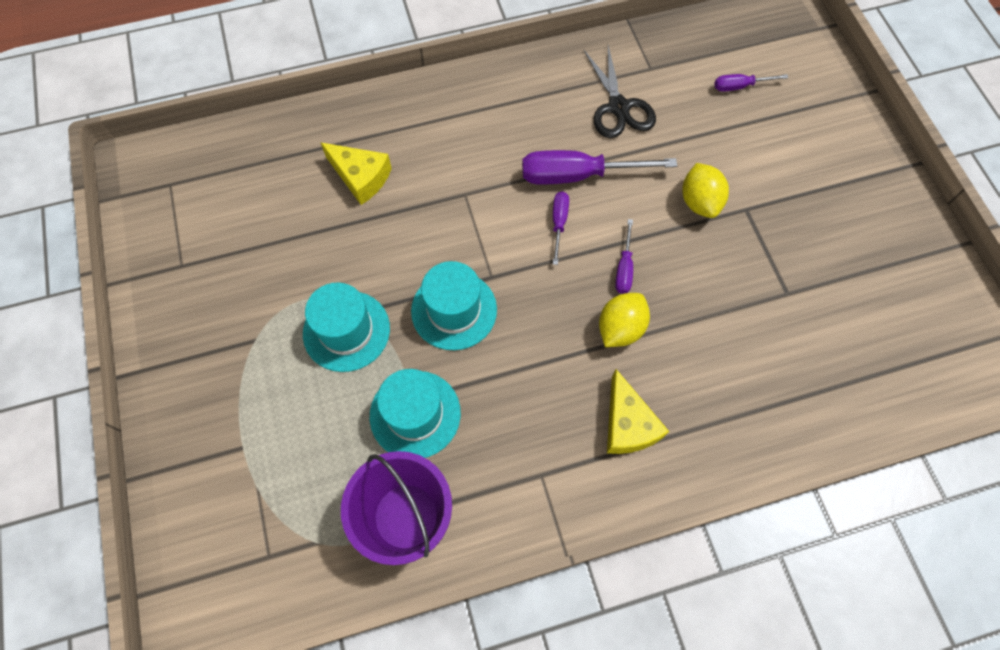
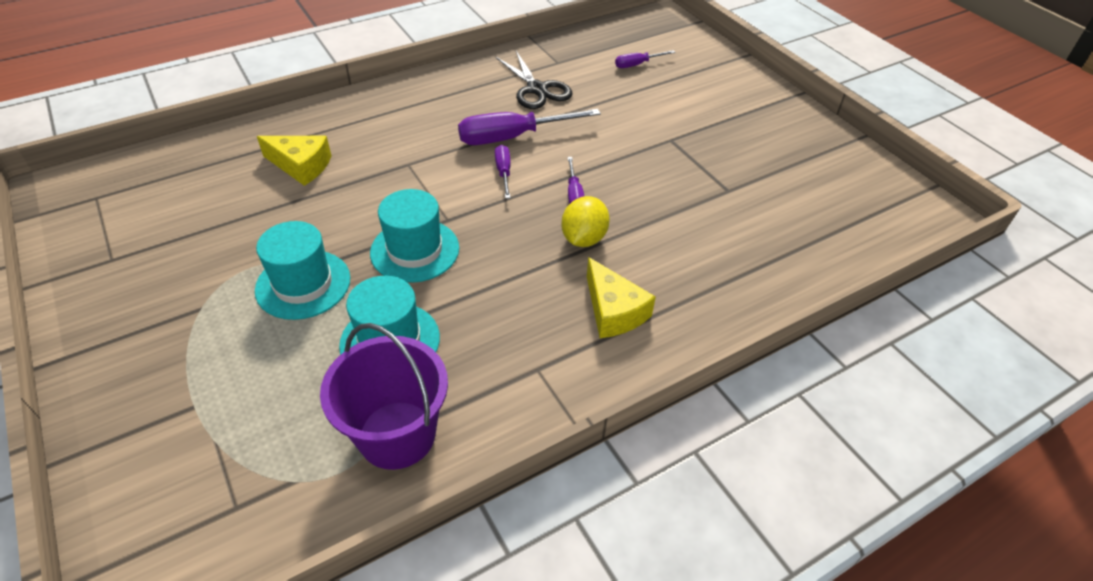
camera: 15 degrees left, 20 degrees down
yellow lemon [682,163,729,218] -> none

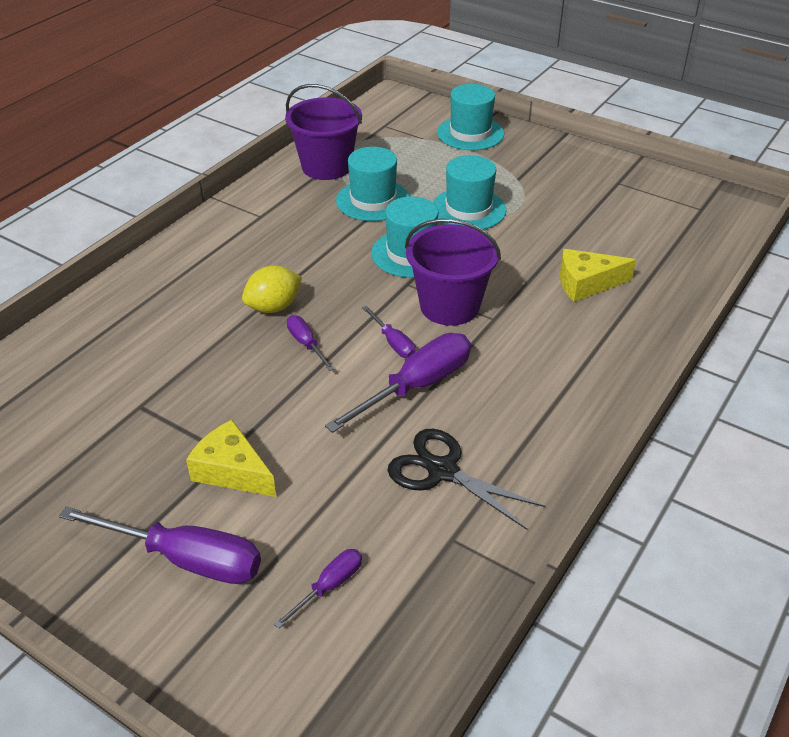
camera: 155 degrees right, 5 degrees down
yellow lemon [562,196,610,247] -> yellow lemon turned 60 degrees clockwise [242,266,302,313]
yellow cheese [587,257,656,338] -> yellow cheese moved to [186,420,276,497]
none -> purple screwdriver [59,506,261,584]
none -> purple bucket [405,219,501,326]
none -> turquoise hat [437,84,504,150]

